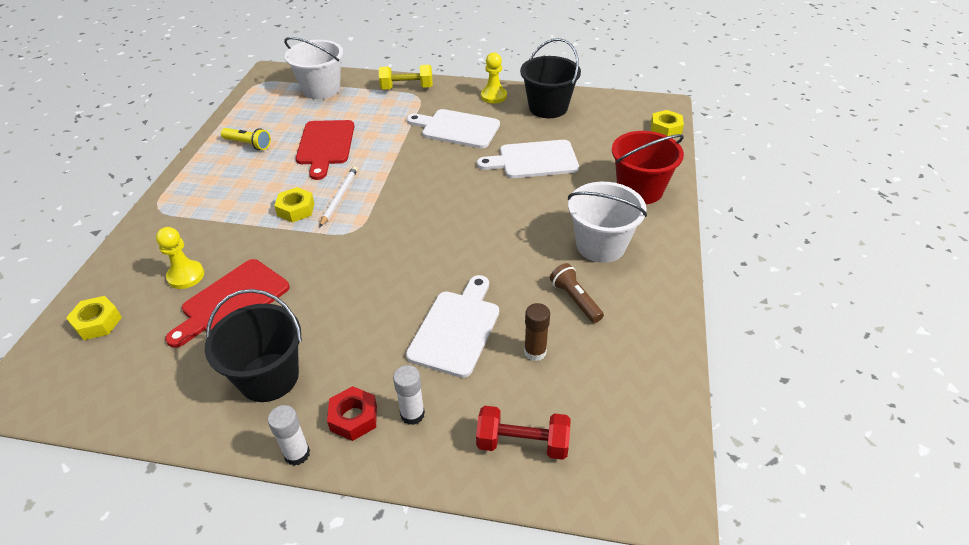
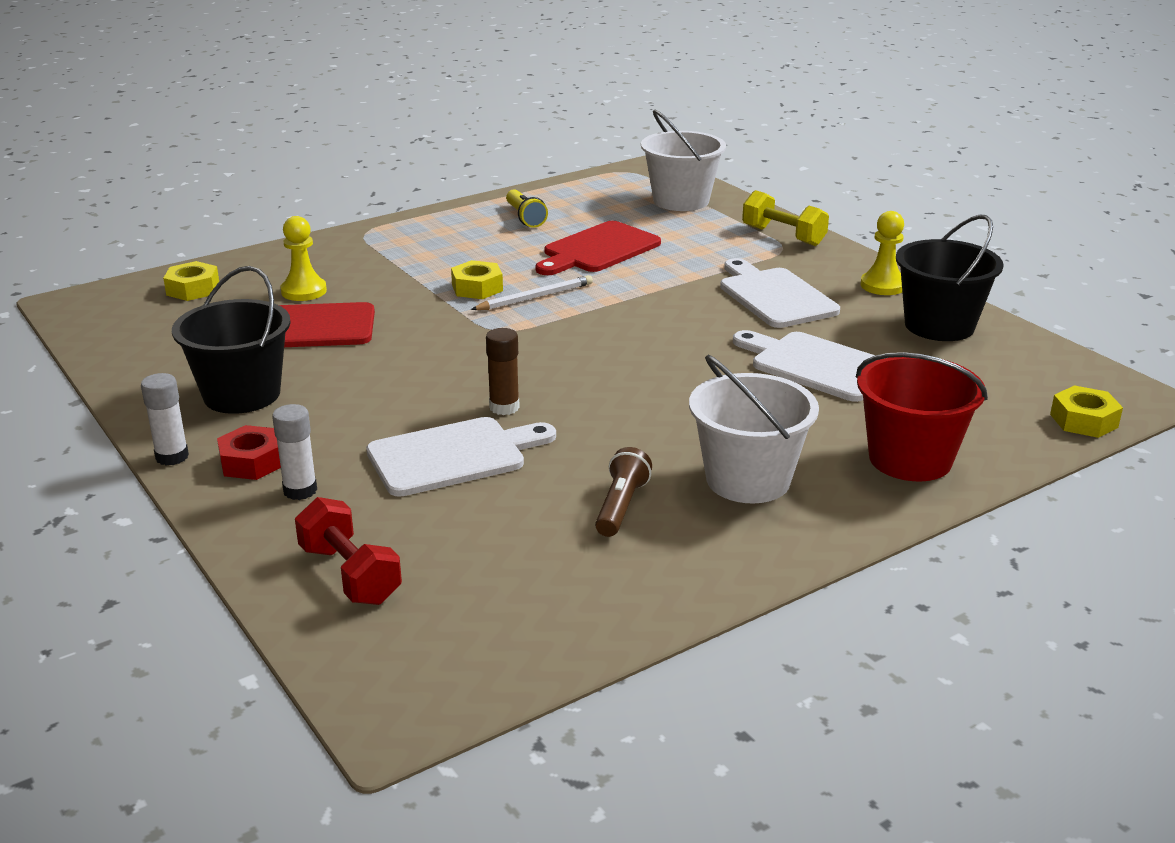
camera: 45 degrees right, 15 degrees down
brown glue stick [524,303,550,361] -> brown glue stick moved to [486,328,520,415]

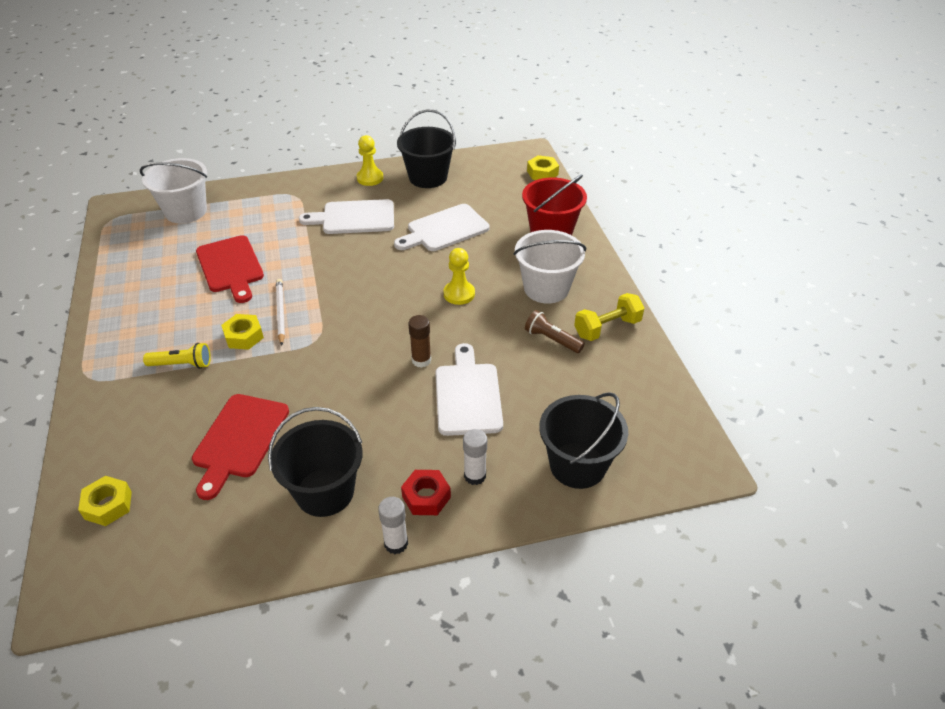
camera: 70 degrees left, 15 degrees up
yellow pawn [281,216,327,301] -> yellow pawn moved to [444,248,475,305]
red dumbbell [295,497,402,605] -> black bucket [539,392,628,489]
yellow flashlight [506,189,548,228] -> yellow flashlight moved to [143,343,211,369]
yellow dumbbell [742,190,829,246] -> yellow dumbbell moved to [574,293,644,341]

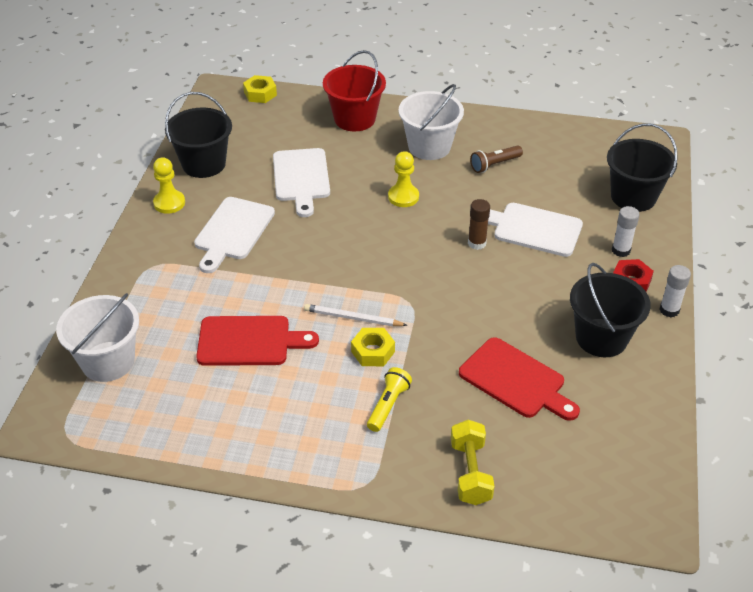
camera: 65 degrees left, 0 degrees up
yellow nut [78,476,132,526] -> none
yellow dumbbell [574,293,644,341] -> yellow dumbbell moved to [451,420,495,505]

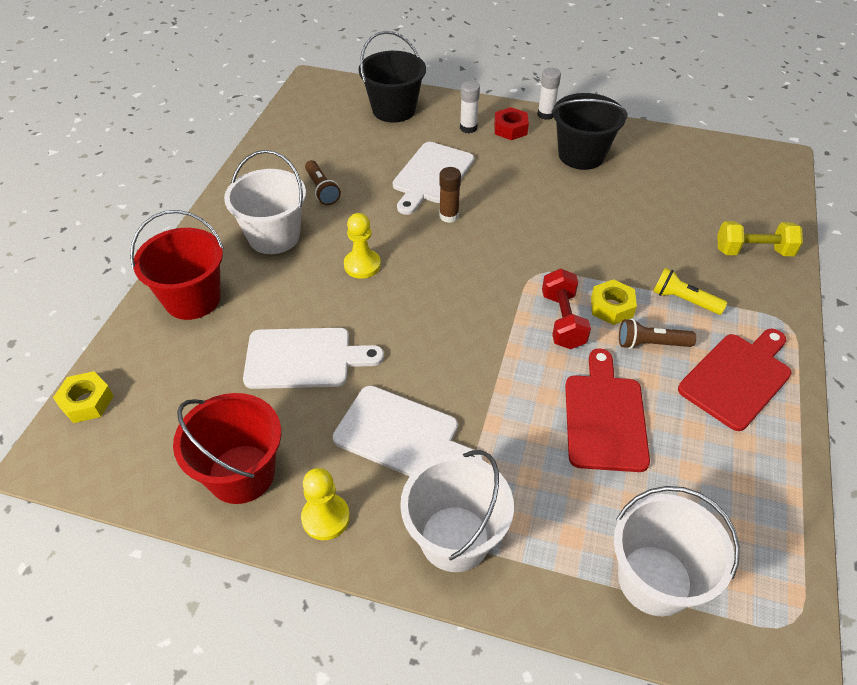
camera: 85 degrees left, 5 degrees up
black bucket [165,92,232,178] -> red bucket [173,393,281,504]
white pencil [304,304,407,326] -> red dumbbell [542,268,591,349]
red cutting board [459,337,580,421] -> red cutting board moved to [678,329,792,431]
none -> white bucket [400,450,514,572]
none -> brown flashlight [619,319,696,349]

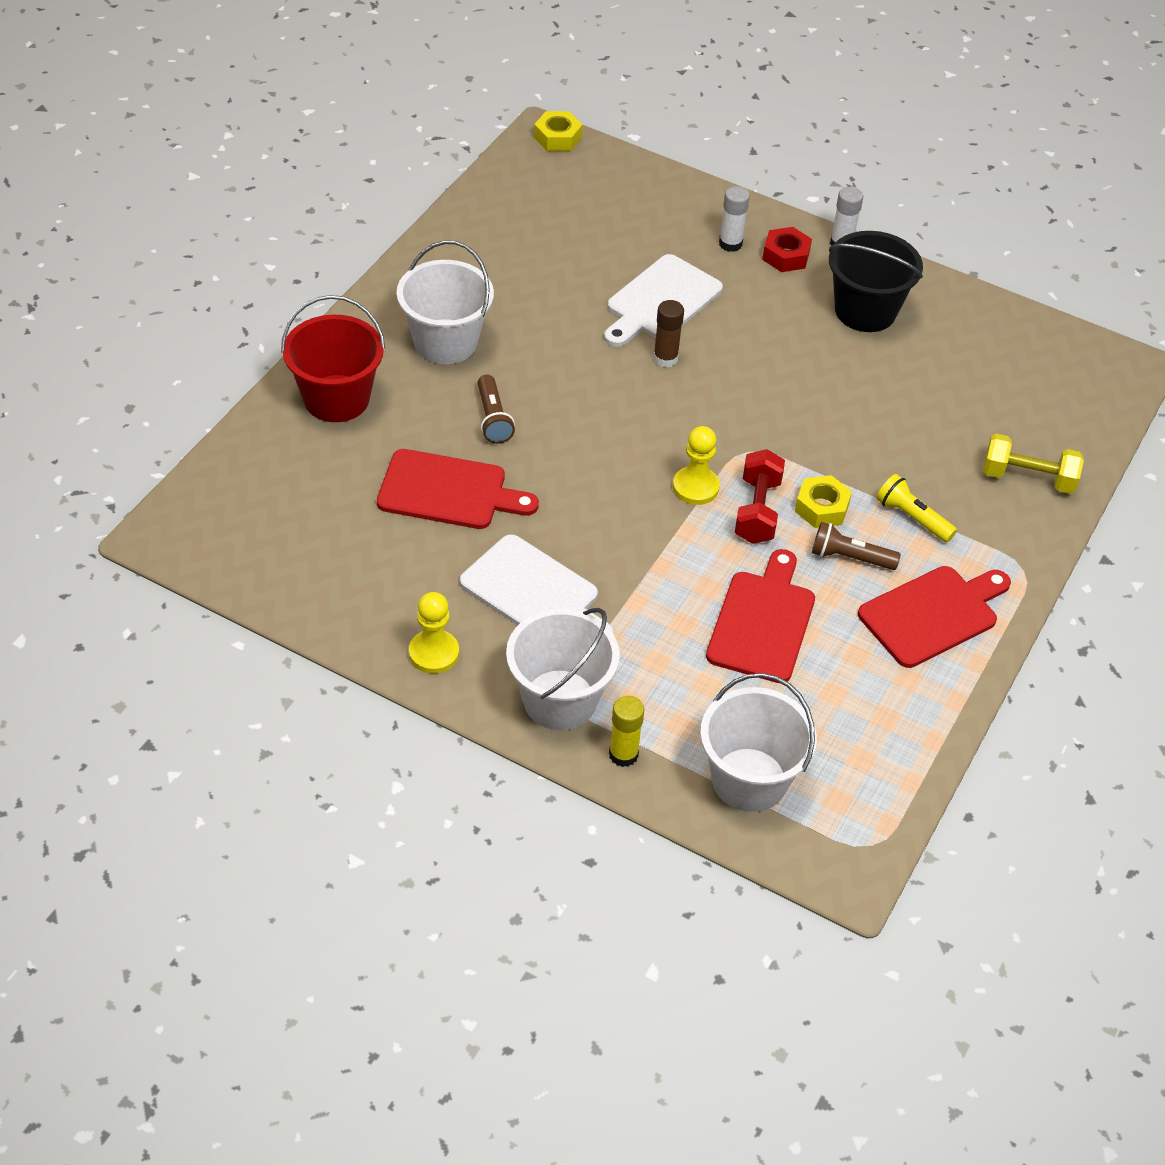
camera: 10 degrees right, 0 degrees up
yellow nut [53,371,114,423] -> yellow nut moved to [534,111,583,151]
red bucket [173,393,281,504] -> none
white cutting board [243,328,384,389] -> red cutting board [377,449,539,529]
brown flashlight [305,160,341,205] -> brown flashlight moved to [478,374,515,444]
yellow pawn [344,213,381,279] -> yellow pawn moved to [673,426,720,505]
black bucket [359,31,426,123] -> none
none -> yellow glue stick [609,696,644,767]

